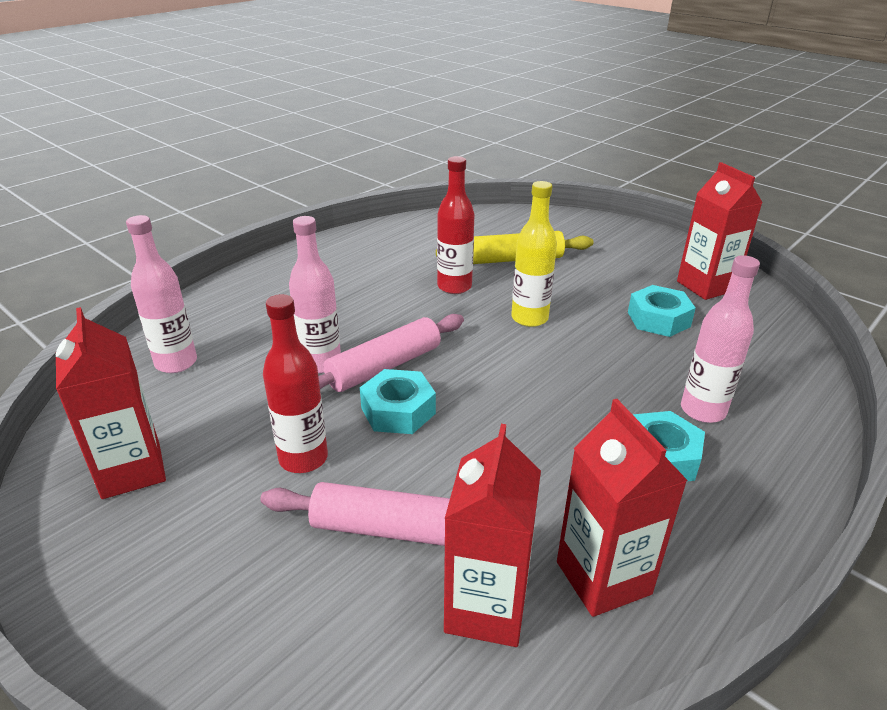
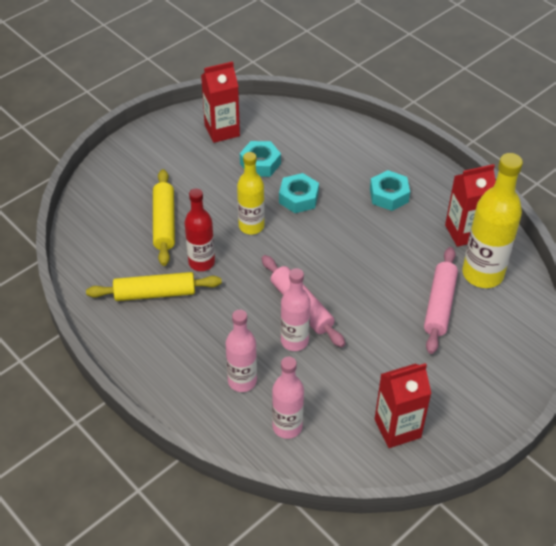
camera: 85 degrees left, 15 degrees up
red bottle [263,294,328,473] -> none
turquoise nut [360,369,436,434] -> turquoise nut moved to [279,173,319,213]
red carton [444,424,541,647] -> yellow bottle [462,153,523,288]
pink bottle [681,255,760,423] -> pink bottle moved to [226,309,257,392]
none -> yellow rolling pin [86,272,222,301]

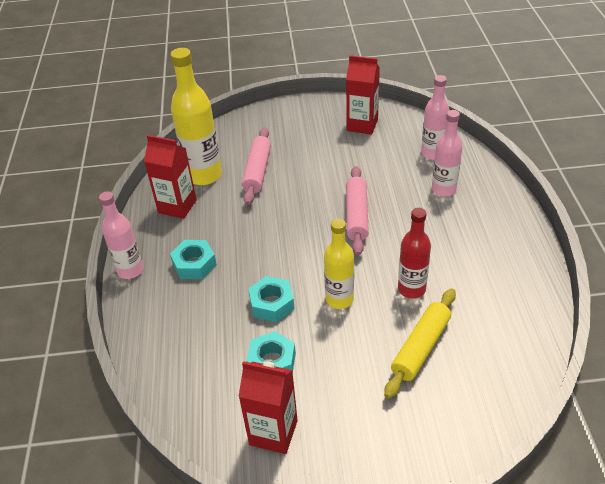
camera: 140 degrees left, 5 degrees down
yellow rolling pin [86,272,222,301] -> none
pink bottle [280,268,311,351] -> pink bottle moved to [99,191,143,279]
pink rolling pin [424,247,458,354] -> pink rolling pin turned 45 degrees counterclockwise [242,127,271,205]

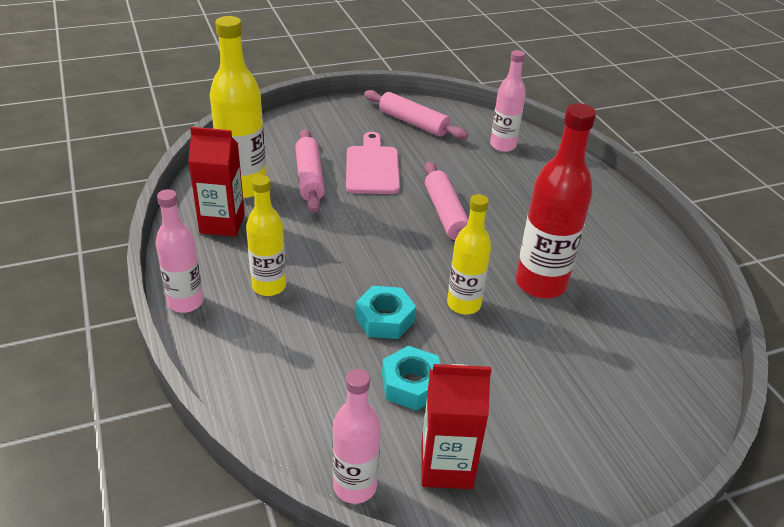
camera: 20 degrees left, 5 degrees down
turquoise nut [170,240,217,279] -> yellow bottle [246,175,286,296]
red carton [346,55,380,135] -> pink rolling pin [364,90,468,139]
yellow rolling pin [384,289,456,399] -> none
red bottle [398,208,431,298] -> red bottle [516,103,596,299], size x1.57
pink bottle [432,110,463,197] -> pink bottle moved to [333,369,381,504]
none -> pink cutting board [346,132,400,194]

